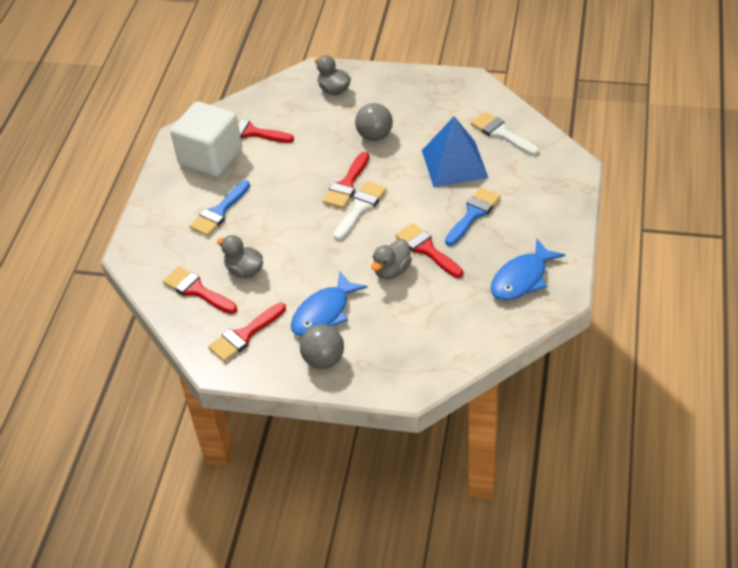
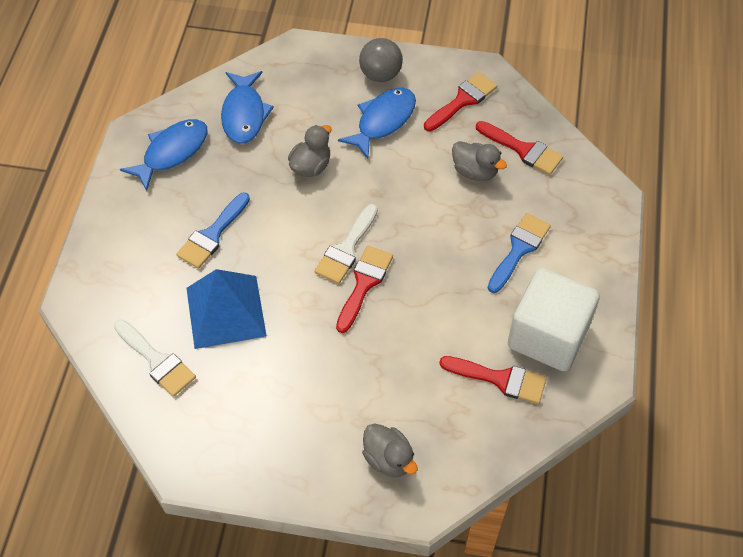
camera: 175 degrees right, 10 degrees up
grey ball [355,103,393,141] -> none
red brush [395,223,463,278] -> none
none -> blue fish [221,71,274,144]

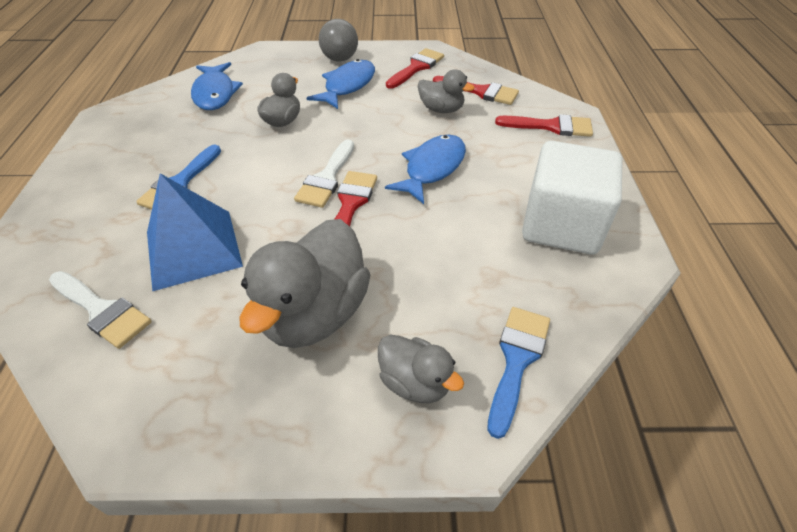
camera: 10 degrees left, 10 degrees down
blue fish [120,119,208,191] -> blue fish moved to [385,135,466,204]
red brush [439,356,547,404] -> red brush moved to [495,114,593,137]
blue brush [488,213,551,293] -> blue brush moved to [488,307,550,439]
none -> grey duck [239,219,370,348]

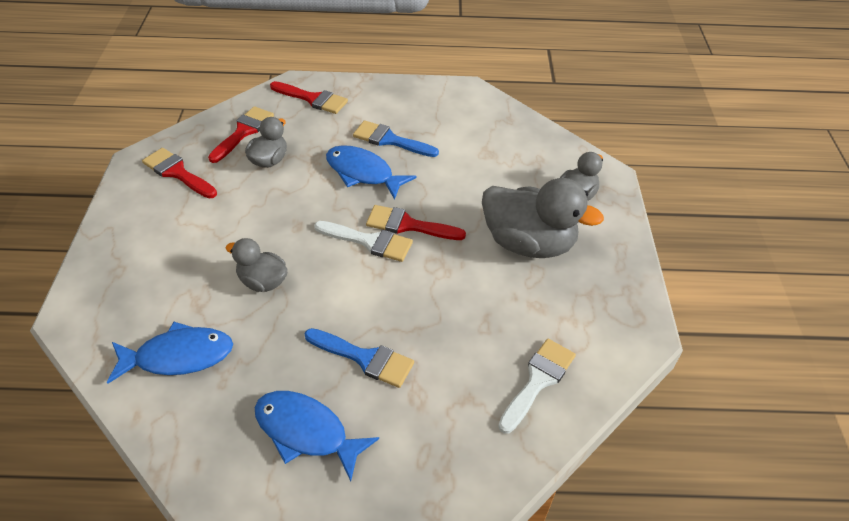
camera: 90 degrees left, 0 degrees up
blue pyramid [147,173,243,291] -> none
blue fish [306,59,375,109] -> blue fish moved to [255,391,379,482]
grey ball [319,19,358,62] -> none
blue brush [488,307,550,439] -> blue brush moved to [353,120,439,157]
red brush [495,114,593,137] -> red brush turned 105 degrees clockwise [270,81,348,114]
white cube [522,141,623,254] -> none

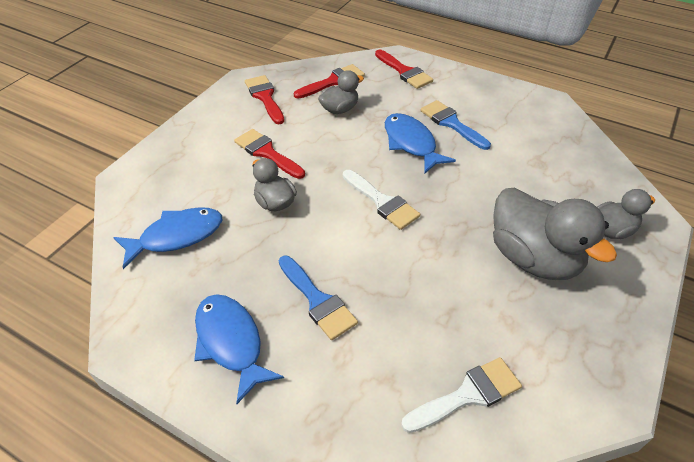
camera: 30 degrees right, 0 degrees up
blue fish [107,322,233,384] -> blue fish turned 45 degrees counterclockwise [113,207,222,269]
red brush [366,205,466,240] -> red brush moved to [234,129,305,179]

